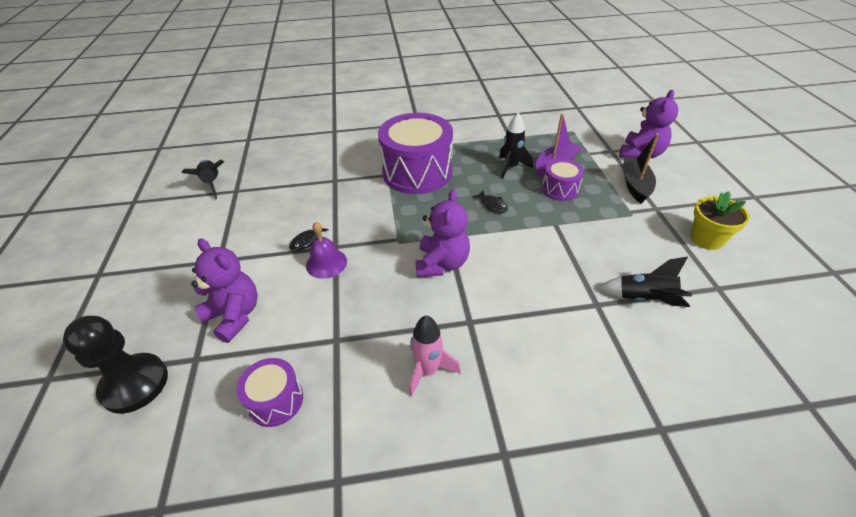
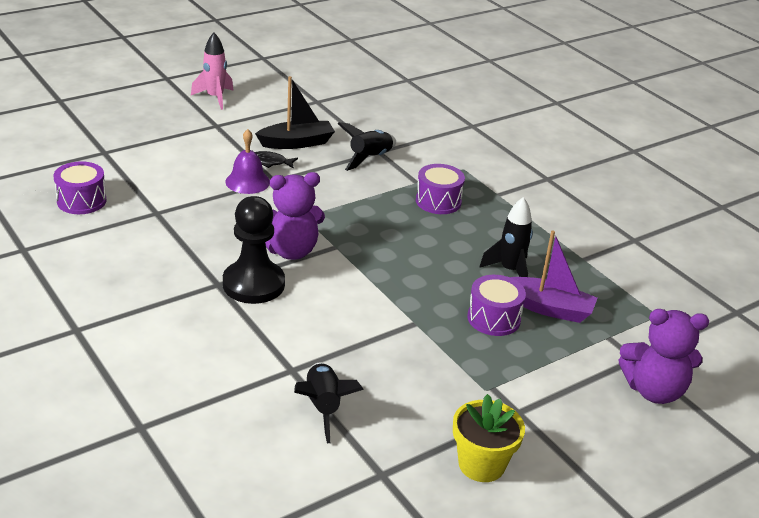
camera: 60 degrees right, 10 degrees down
black pawn [63,316,168,414] -> black pawn moved to [223,196,285,304]
black rocket [182,160,224,199] -> black rocket moved to [338,122,396,171]
purple teddy bear [191,239,258,343] -> none
purple drum [378,113,453,194] -> purple drum [416,164,465,214], size x0.49
pink rocket [409,316,461,397] -> pink rocket moved to [191,32,234,110]
black fish [471,191,508,213] -> none
black boat [623,133,659,204] -> black boat moved to [255,76,335,149]

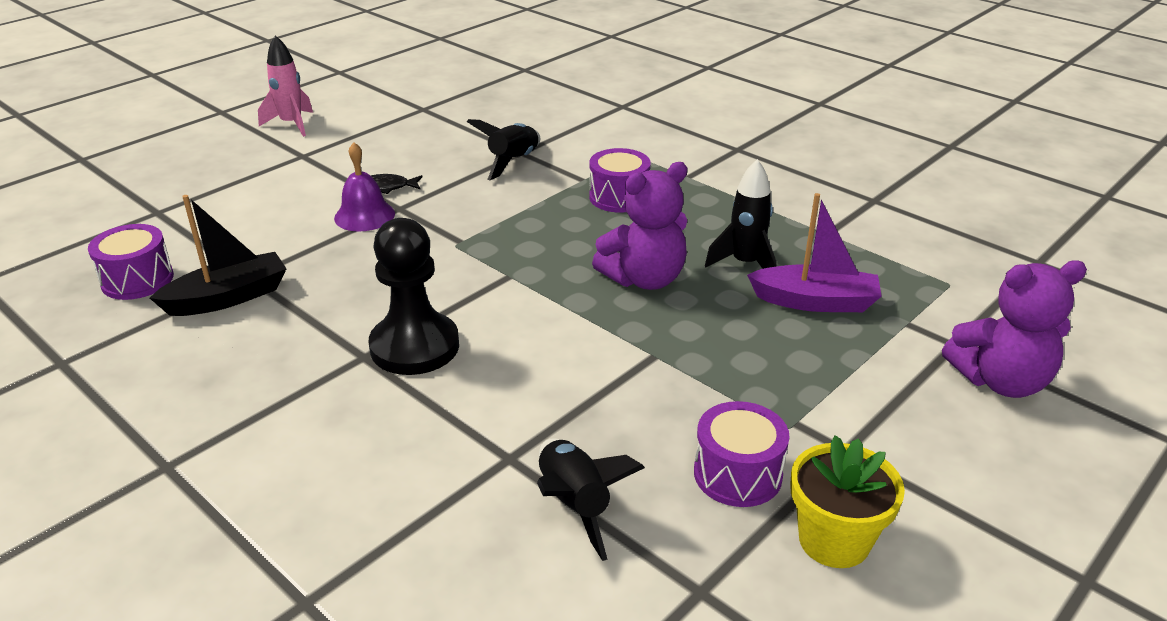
camera: 10 degrees left, 0 degrees up
black boat [255,76,335,149] -> black boat moved to [150,195,287,316]
purple teddy bear [265,172,325,260] -> purple teddy bear moved to [592,162,687,290]
purple drum [467,275,526,336] -> purple drum moved to [694,401,789,507]

